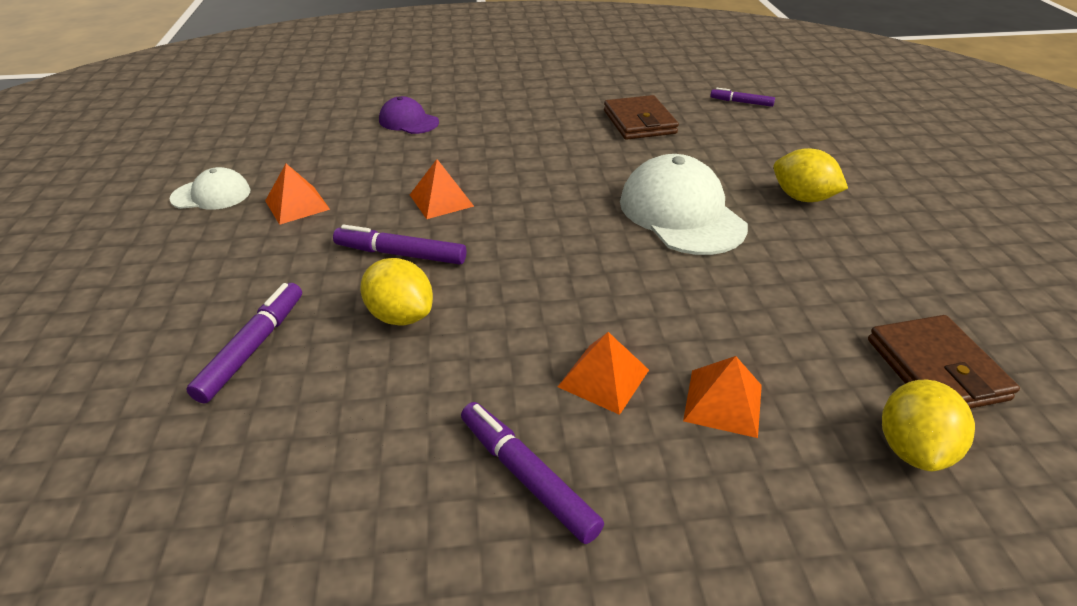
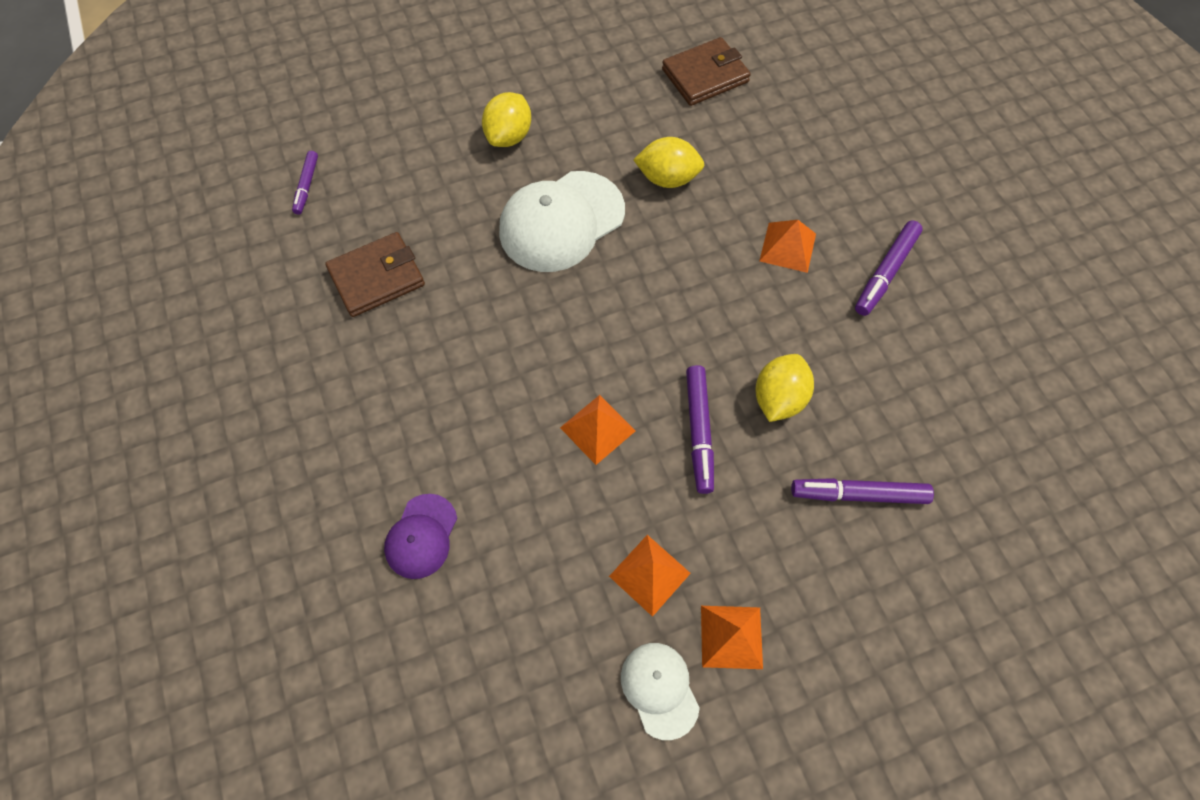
camera: 105 degrees left, 25 degrees up
orange pyramid [683,356,762,438] -> orange pyramid moved to [701,606,763,669]
yellow lemon [882,380,975,471] -> yellow lemon moved to [633,137,704,188]

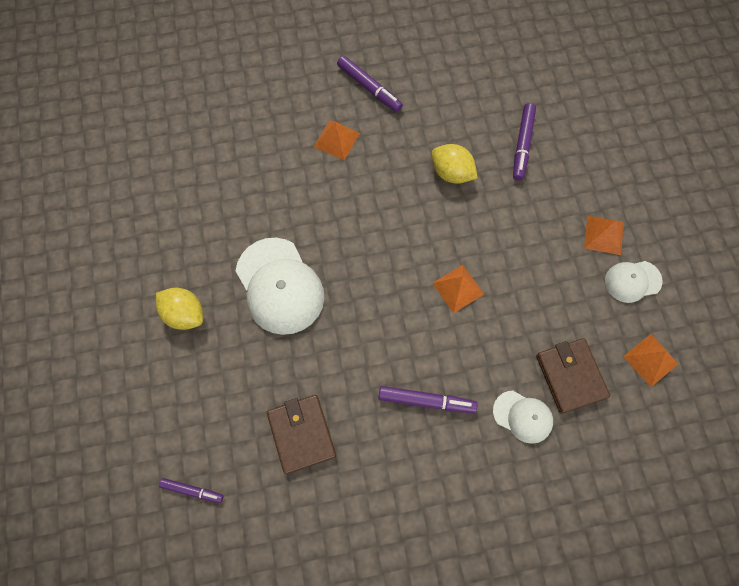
camera: 80 degrees left, 5 degrees up
purple cap [384,494,457,579] -> white cap [493,391,553,444]
orange pyramid [609,535,691,617] -> orange pyramid moved to [623,334,678,387]
yellow lemon [633,137,704,188] -> none
brown wallet [662,37,751,106] -> brown wallet moved to [536,338,610,414]
purple marker [686,365,714,494] -> purple marker moved to [378,386,477,413]

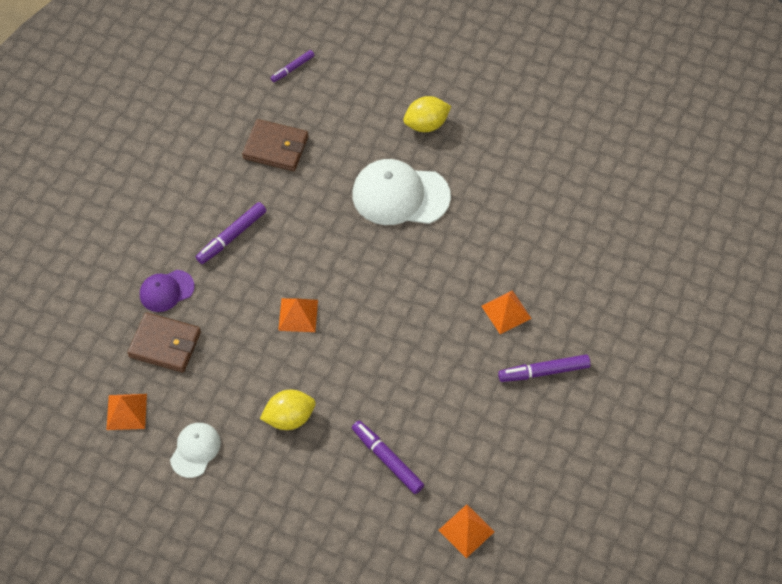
camera: 125 degrees right, 10 degrees down
yellow lemon [432,144,478,184] -> yellow lemon moved to [260,390,316,430]
white cap [493,391,553,444] -> purple cap [140,270,195,312]
orange pyramid [584,216,624,255] -> orange pyramid moved to [439,504,495,558]

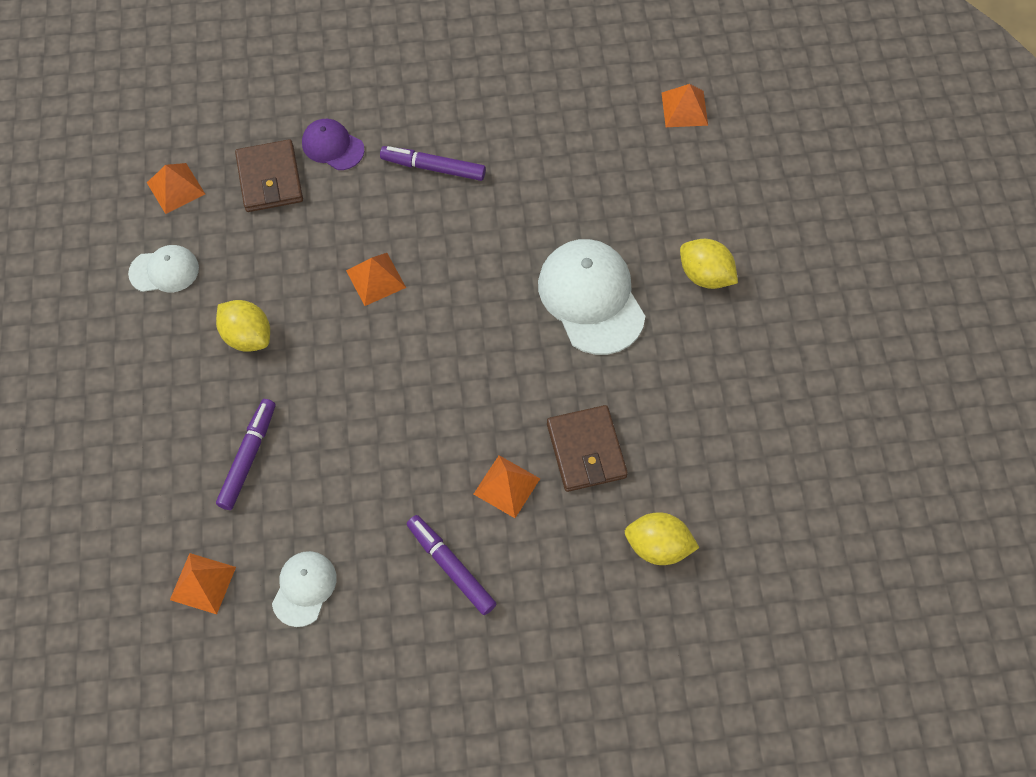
camera: 60 degrees right, 5 degrees up
brown wallet [242,119,308,171] -> brown wallet moved to [547,405,628,492]
purple marker [270,50,315,82] -> orange pyramid [662,84,708,127]
none -> white cap [272,551,337,627]
none -> yellow lemon [625,512,700,565]

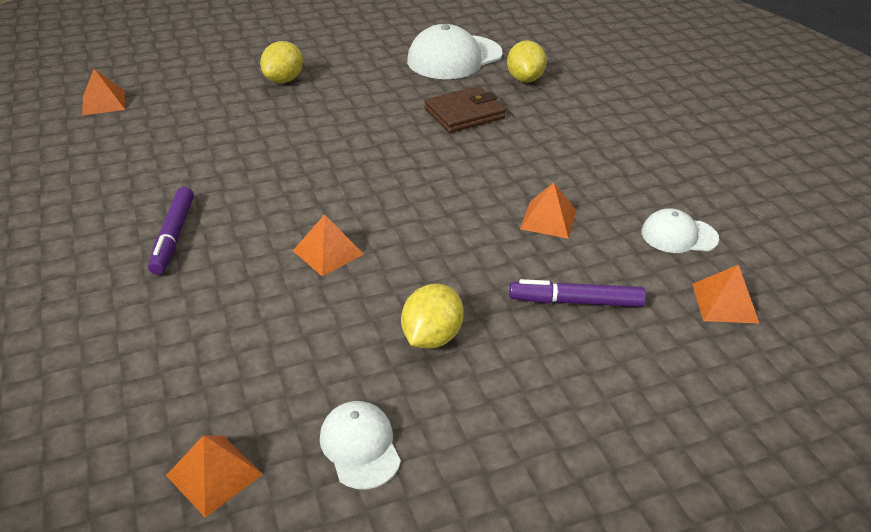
camera: 105 degrees left, 25 degrees down
brown wallet [235,139,303,212] -> none
purple cap [302,119,364,170] -> none
purple marker [407,515,496,615] -> none
orange pyramid [474,455,540,518] -> orange pyramid moved to [520,183,577,239]
white cap [538,239,645,355] -> white cap moved to [407,24,502,79]

